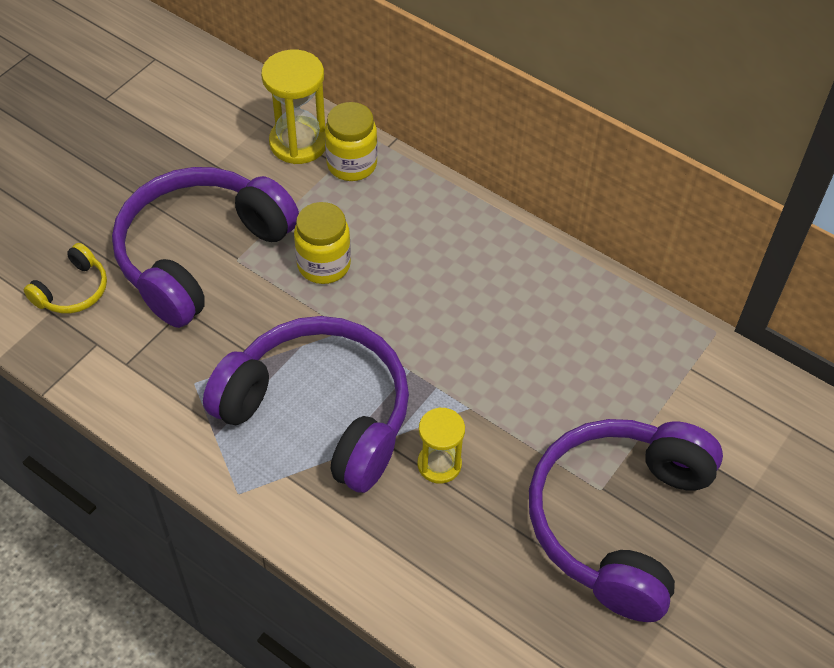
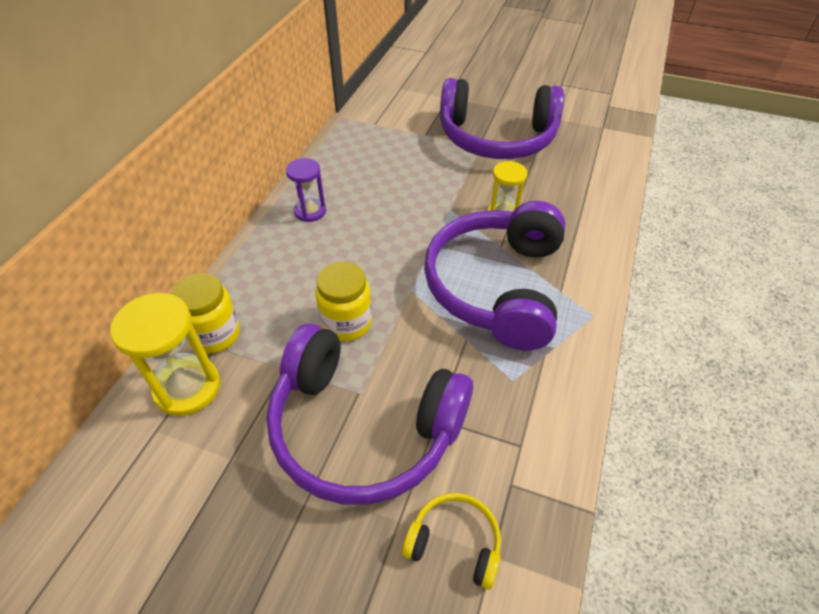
camera: 105 degrees left, 5 degrees down
none -> purple hourglass [286,158,326,222]

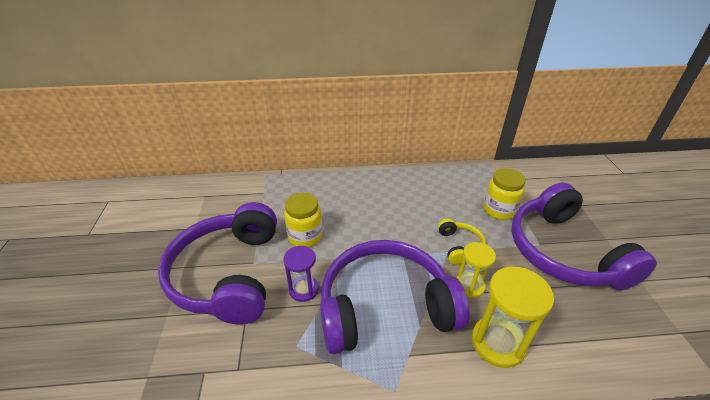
camera: 65 degrees right, 10 degrees down
yellow hourglass [110,293,220,416] -> yellow hourglass moved to [472,267,554,368]
yellow jar [171,273,240,353] -> yellow jar moved to [483,168,526,220]
purple hourglass [286,158,326,222] -> purple hourglass moved to [283,246,319,302]
yellow headphones [402,493,501,590] -> yellow headphones moved to [438,218,486,265]

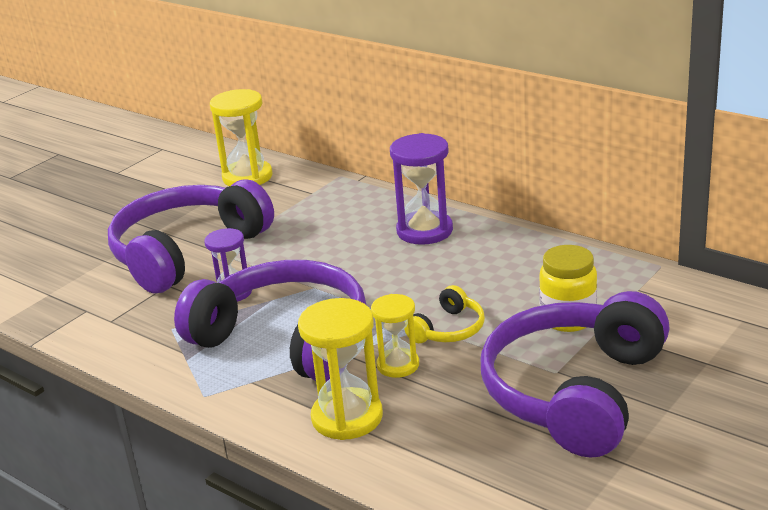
camera: 45 degrees right, 10 degrees down
yellow jar [284,193,323,247] -> none
none -> yellow hourglass [210,89,273,186]
none -> purple hourglass [390,133,453,245]

